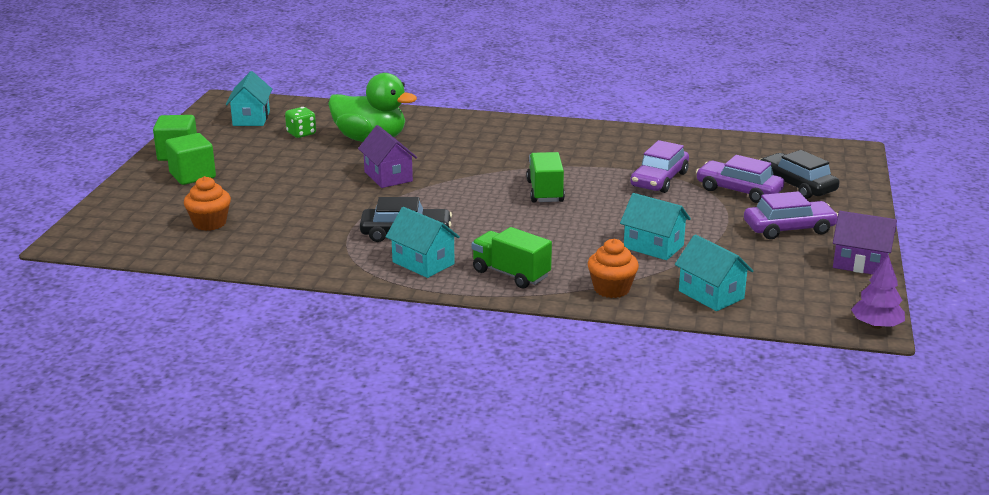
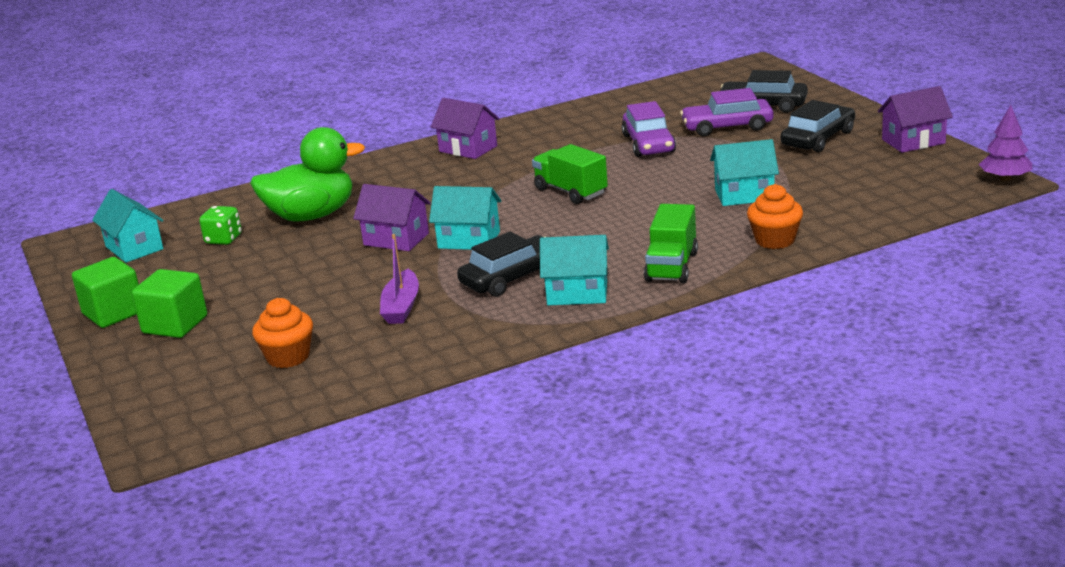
camera: 35 degrees left, 0 degrees up
green truck [472,227,552,289] -> green truck turned 75 degrees counterclockwise [644,204,698,283]
turquoise house [675,234,753,311] -> turquoise house moved to [429,186,502,250]
purple car [744,191,838,239] -> black car [780,100,855,152]
none -> purple boat [380,234,419,324]
none -> purple house [431,98,500,159]

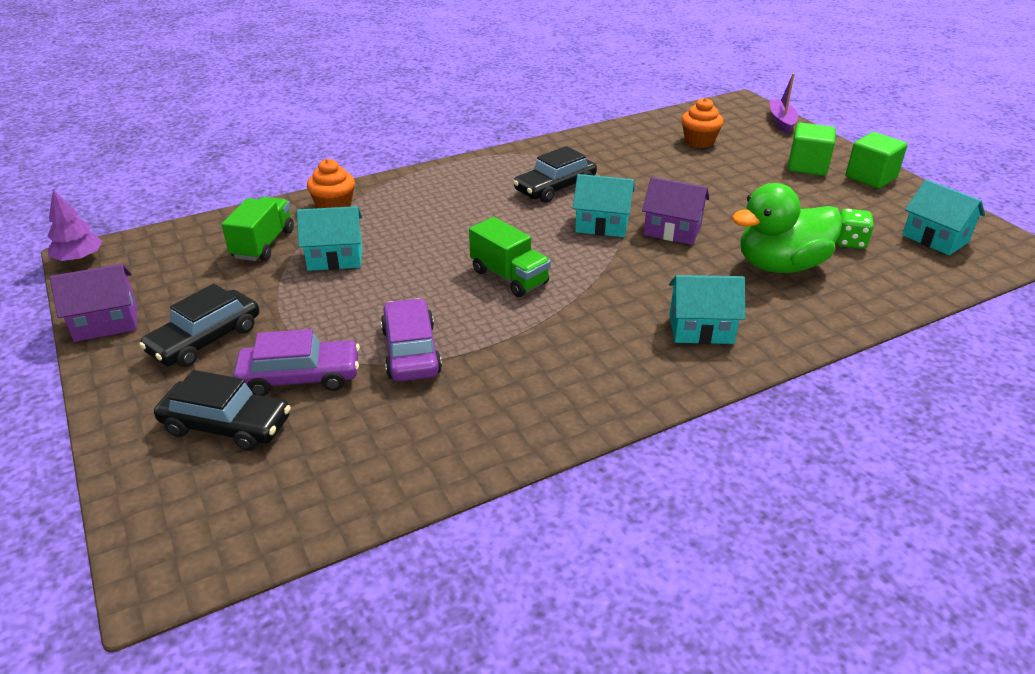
camera: 175 degrees right, 10 degrees up
purple boat [380,234,419,324] -> purple boat moved to [770,73,798,134]
purple house [431,98,500,159] -> none
turquoise house [540,235,609,305] -> turquoise house moved to [669,275,745,344]
green truck [644,204,698,283] -> green truck moved to [222,197,294,261]

